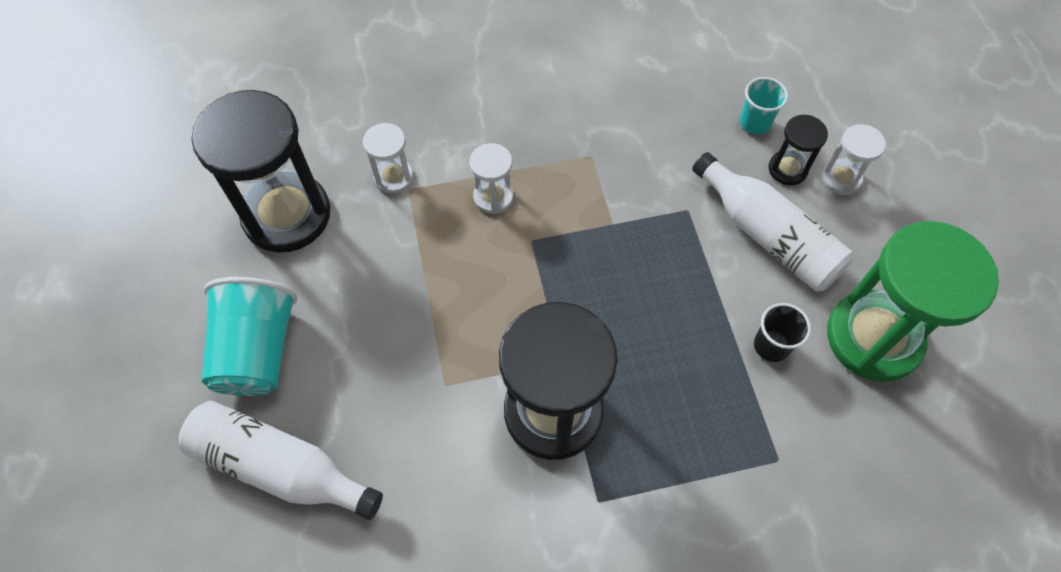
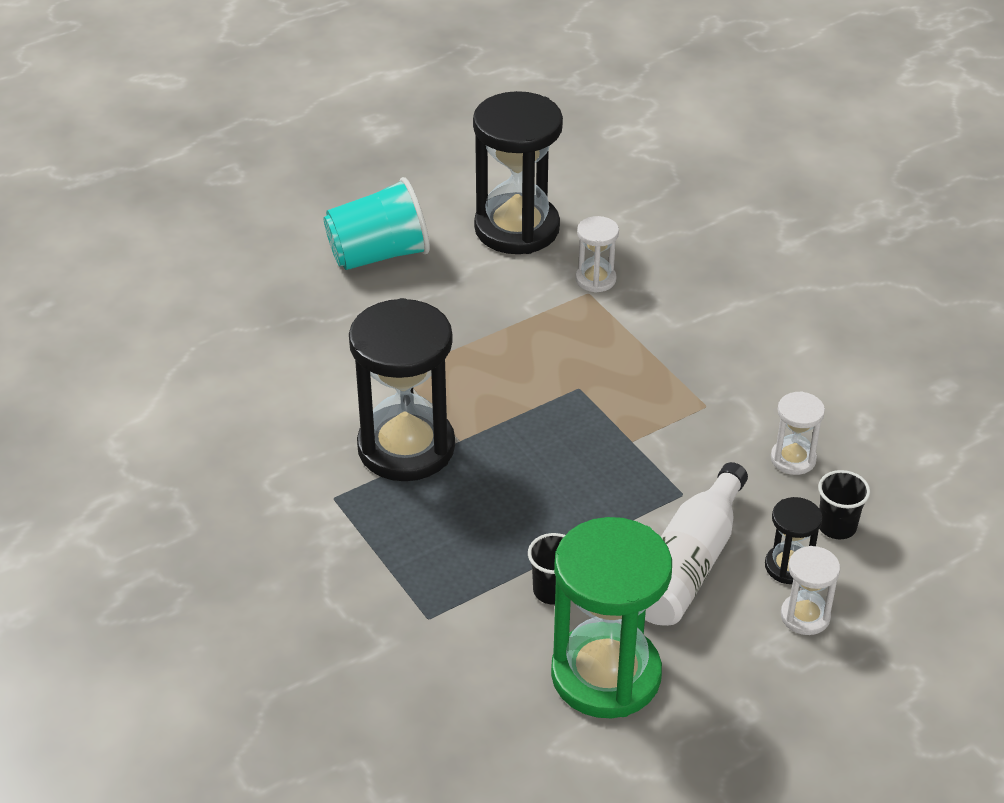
camera: 70 degrees right, 20 degrees down
white bottle [179,401,383,520] -> none
white hourglass [469,143,514,214] -> white hourglass moved to [771,391,825,475]
turquoise cup [740,77,788,134] -> black cup [818,470,870,539]

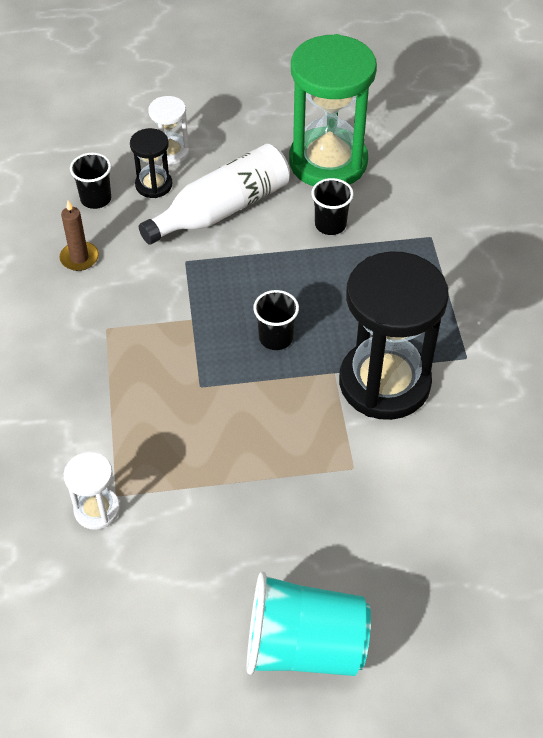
camera: 155 degrees left, 10 degrees up
black hourglass [473,91,563,254] -> none
white hourglass [771,391,825,475] -> brown candle [60,201,99,271]
none -> black cup [253,290,299,350]

